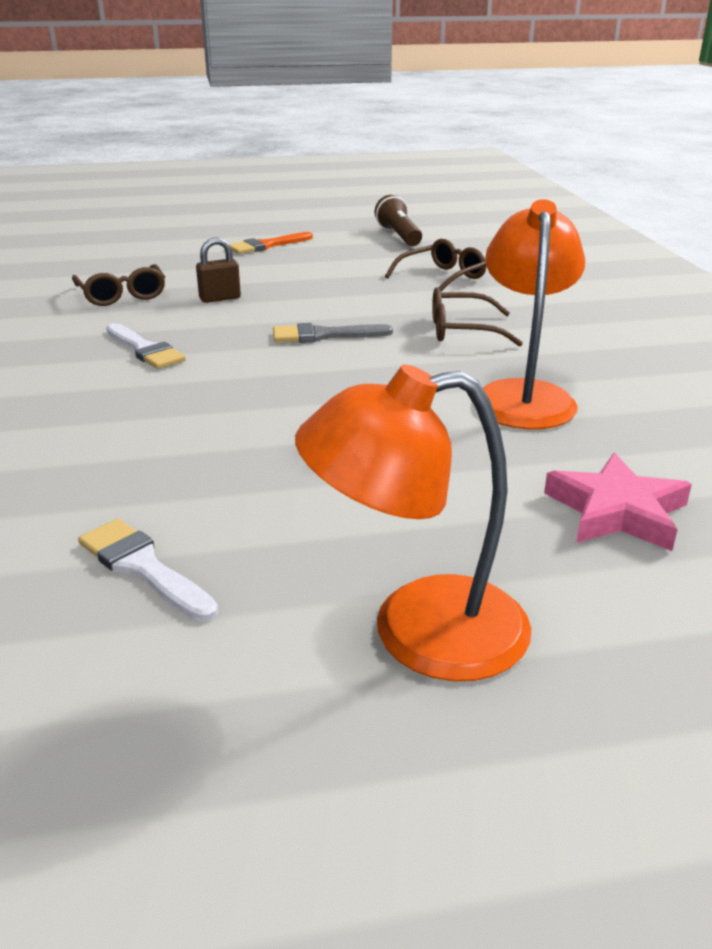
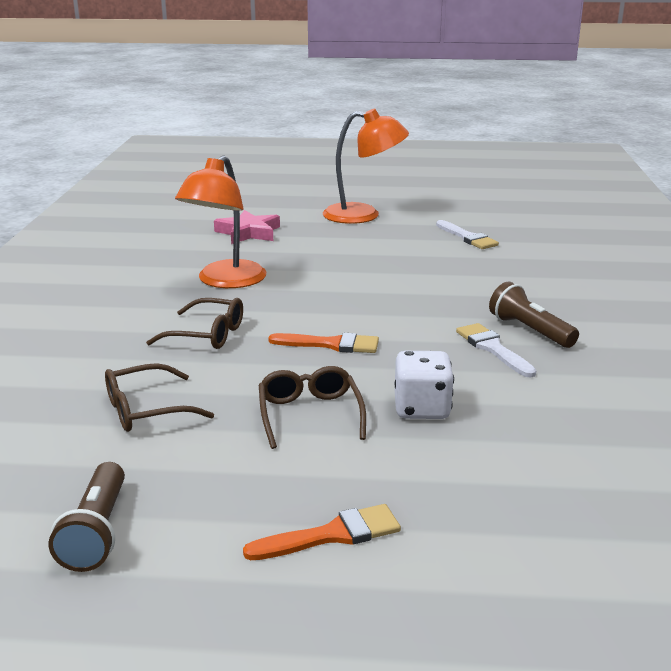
camera: 165 degrees left, 5 degrees down
brown glasses [72,264,165,306] -> brown glasses moved to [259,366,366,449]
brown padlock [196,237,241,303] -> white dice [395,351,454,419]
grey brush [273,323,393,343] -> orange brush [269,333,379,353]
none -> brown flashlight [489,281,579,348]

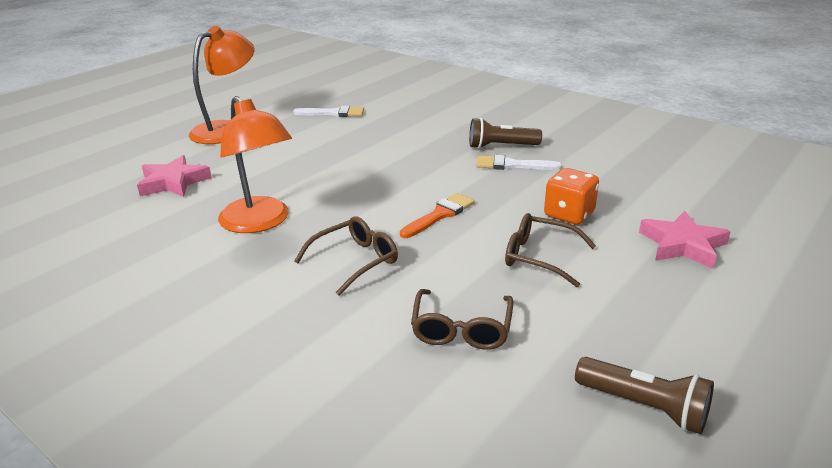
camera: 55 degrees left, 5 degrees up
orange brush [243,504,401,560] -> none
white dice [395,351,454,419] -> orange dice [544,168,599,225]
none -> pink star [639,211,731,269]

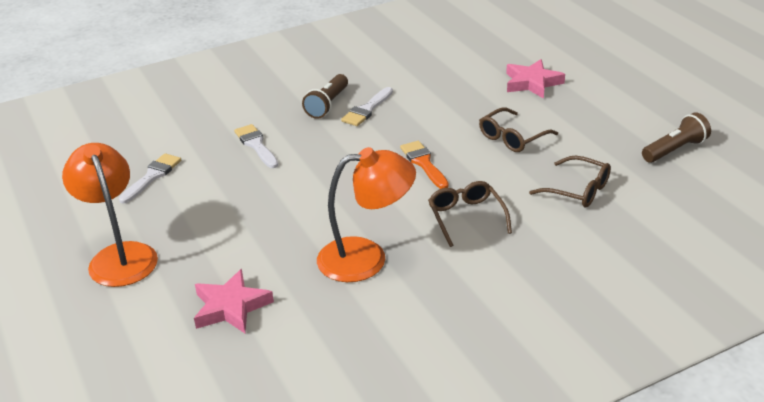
camera: 65 degrees left, 5 degrees up
orange dice [544,168,599,225] -> none
none -> white brush [234,124,278,168]

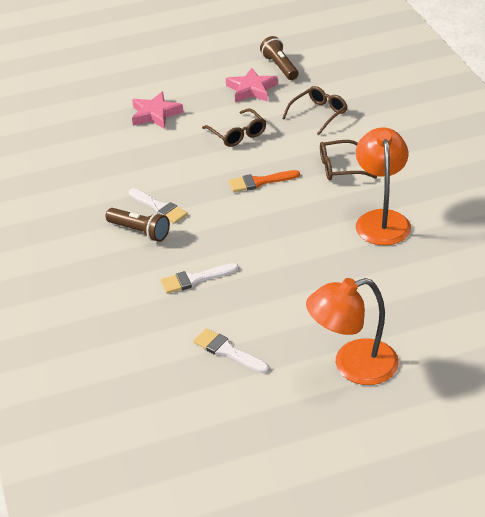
camera: 80 degrees left, 5 degrees up
pink star [194,269,274,333] -> pink star moved to [226,68,278,103]

